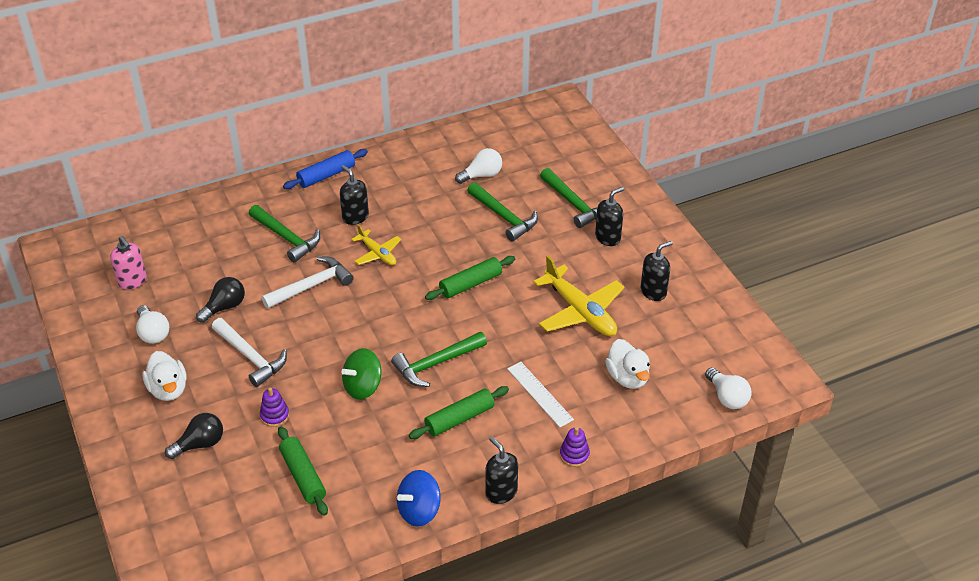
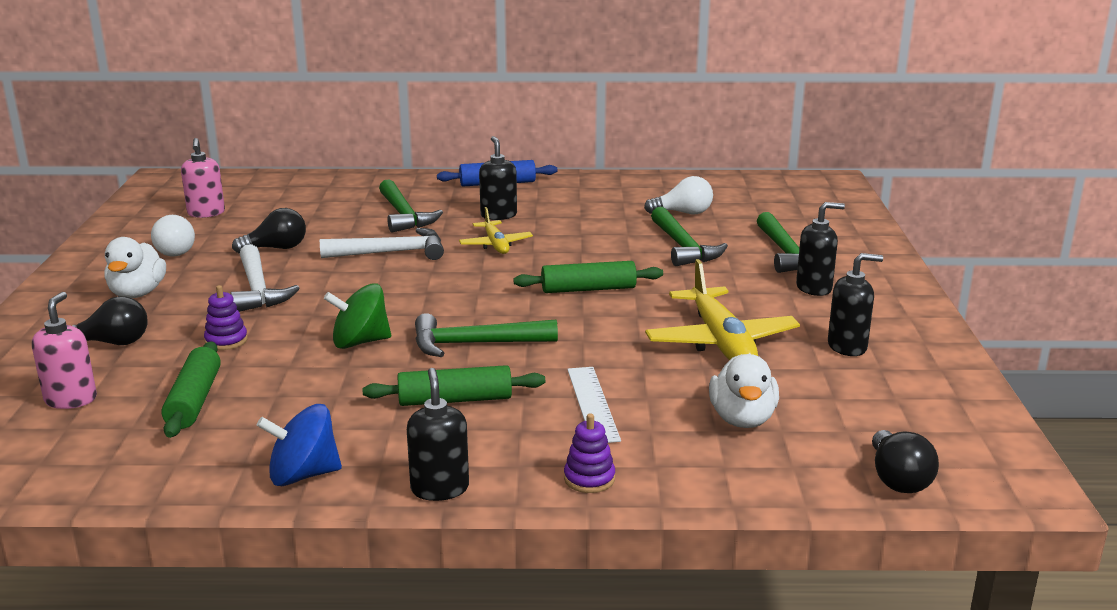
camera: 25 degrees right, 20 degrees down
white light bulb [705,367,752,409] -> black light bulb [872,430,939,493]
none -> pink soap dispenser [32,292,97,409]

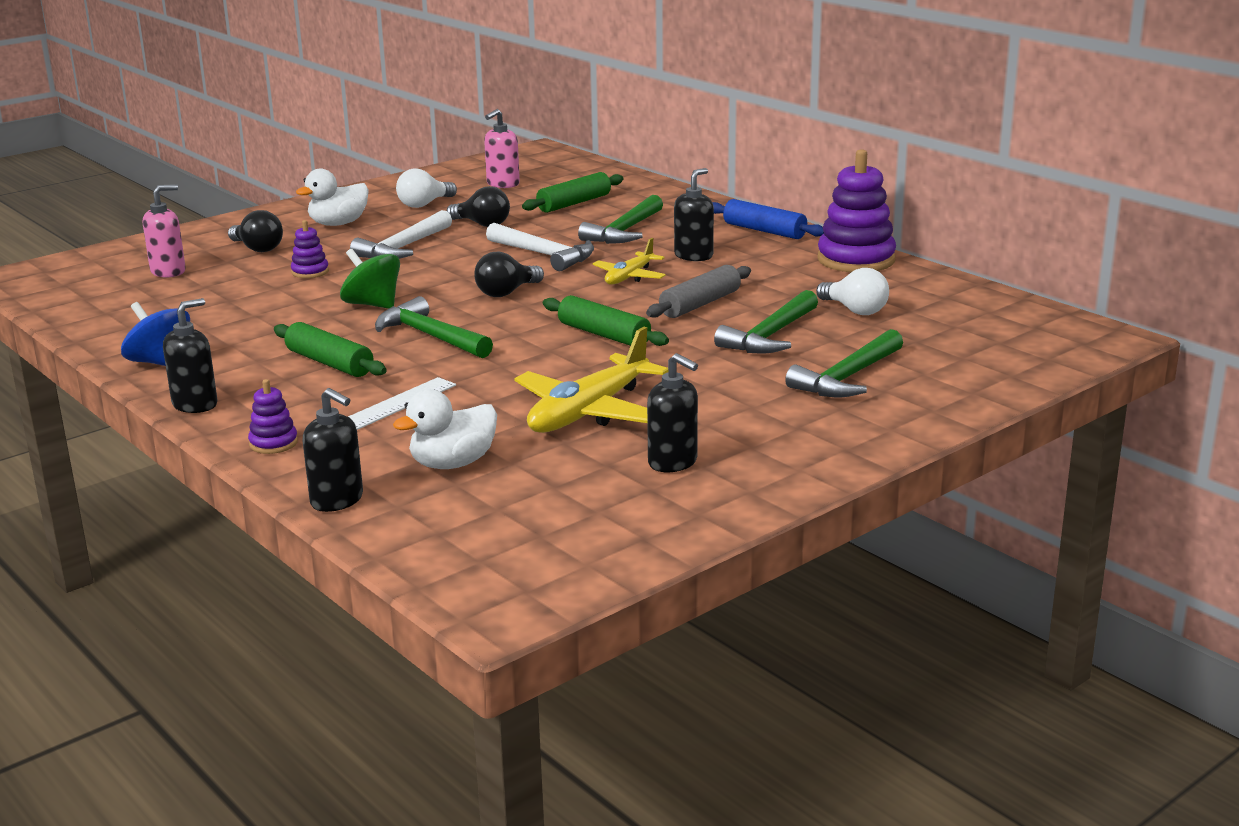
camera: 50 degrees right, 0 degrees up
green rolling pin [161,342,221,438] -> green rolling pin moved to [522,172,623,213]
black soap dispenser [796,202,845,296] -> black soap dispenser moved to [302,388,363,512]
black light bulb [872,430,939,493] -> black light bulb moved to [474,252,544,297]
none -> grey rolling pin [646,265,751,318]
none -> purple stacking toy [817,149,896,272]

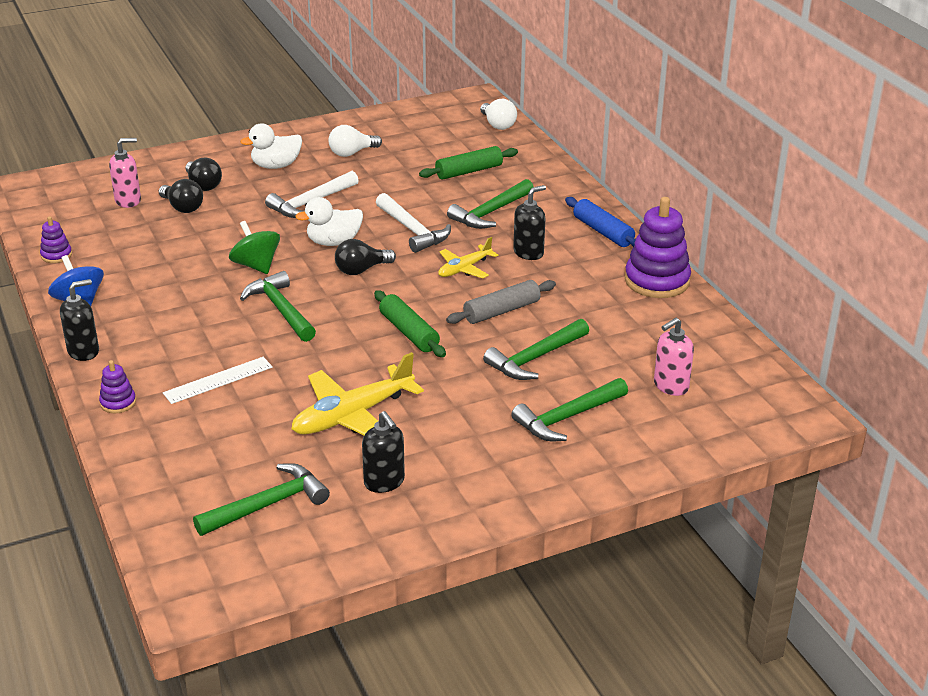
camera: 15 degrees right, 10 degrees up
green rolling pin [274,322,387,377] -> none
purple stacking toy [291,220,329,278] -> purple stacking toy moved to [40,216,72,263]
black soap dispenser [302,388,363,512] -> none
white duck [393,389,497,469] -> white duck moved to [295,197,363,246]
black light bulb [447,186,510,227] -> black light bulb moved to [159,179,203,213]
pink soap dispenser [484,109,520,188] -> pink soap dispenser moved to [654,318,694,396]
white light bulb [816,268,889,315] -> white light bulb moved to [480,99,517,130]
none -> green hammer [193,463,330,536]

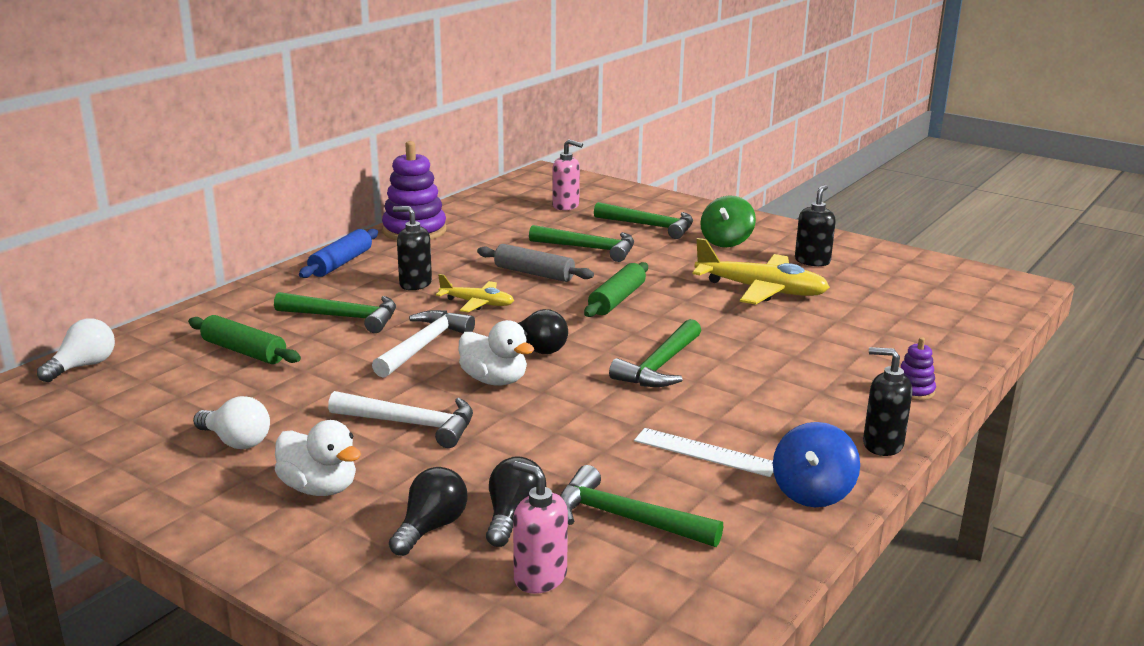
camera: 120 degrees left, 10 degrees down
purple stacking toy [40,216,72,263] -> none
white ruler [163,357,273,404] -> white ruler moved to [634,428,773,477]
green hammer [193,463,330,536] -> green hammer moved to [560,465,723,547]
green spinning top [229,221,280,274] -> green spinning top moved to [700,196,756,247]

